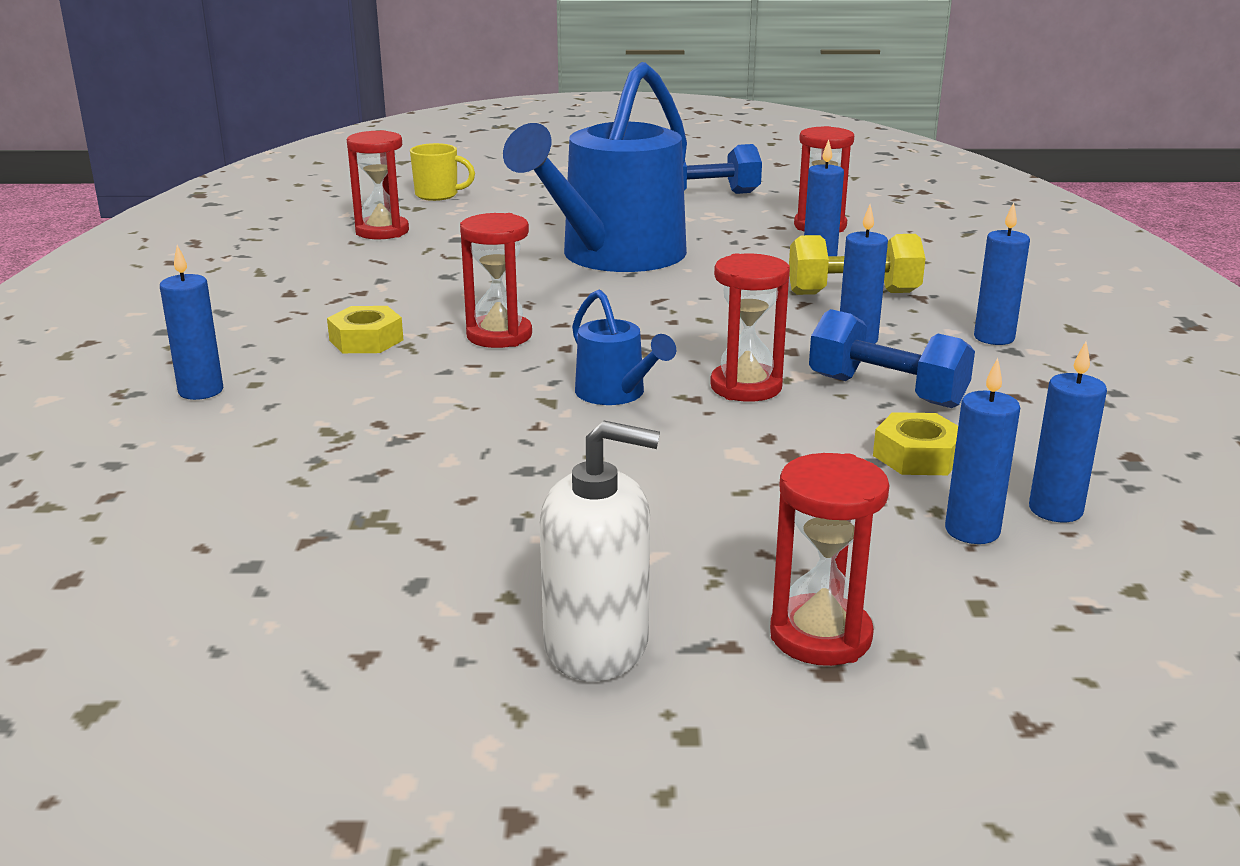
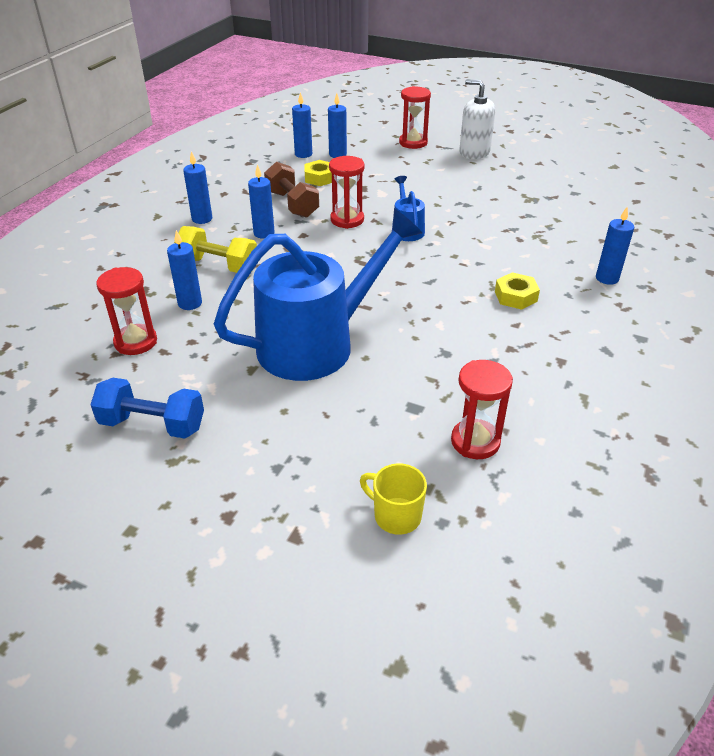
camera: 155 degrees left, 15 degrees up
red hourglass [460,213,532,348] -> none
blue dumbbell [809,309,975,408] -> brown dumbbell [264,161,319,218]

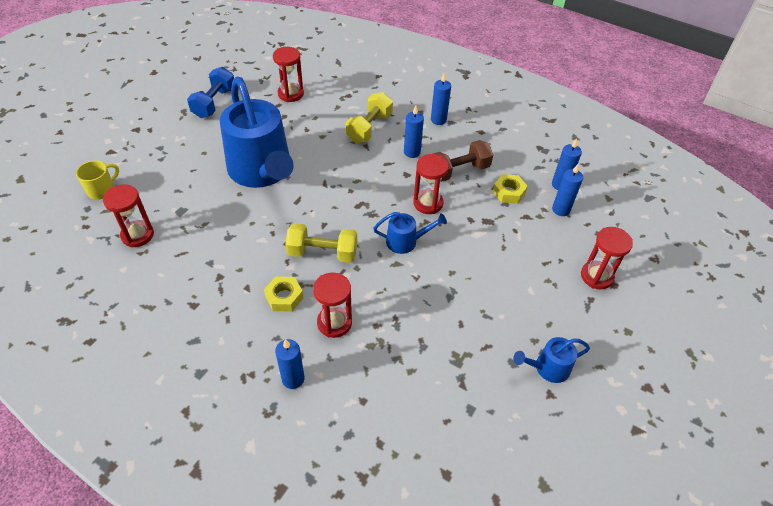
camera: 95 degrees right, 10 degrees up
blue candle [167,230,202,310] -> none
white soap dispenser [459,79,496,159] -> none
none -> yellow dumbbell [285,223,357,263]
none -> red hourglass [313,273,352,338]
none -> blue watering can [513,337,590,383]

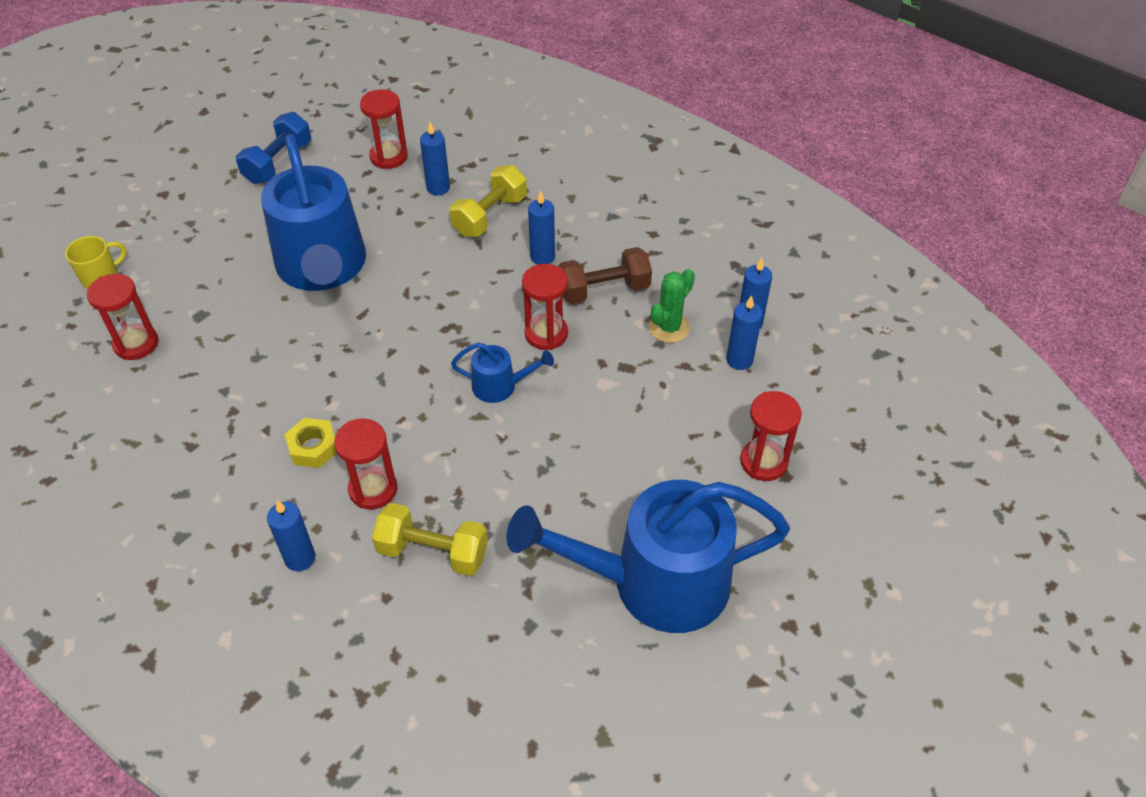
camera: 10 degrees right, 0 degrees up
yellow dumbbell [285,223,357,263] -> yellow dumbbell moved to [372,503,488,576]
blue candle [431,73,451,125] -> blue candle moved to [420,122,450,195]
yellow nut [493,174,528,204] -> green cactus [649,269,695,343]
blue watering can [513,337,590,383] -> blue watering can [507,480,790,633], size x2.31

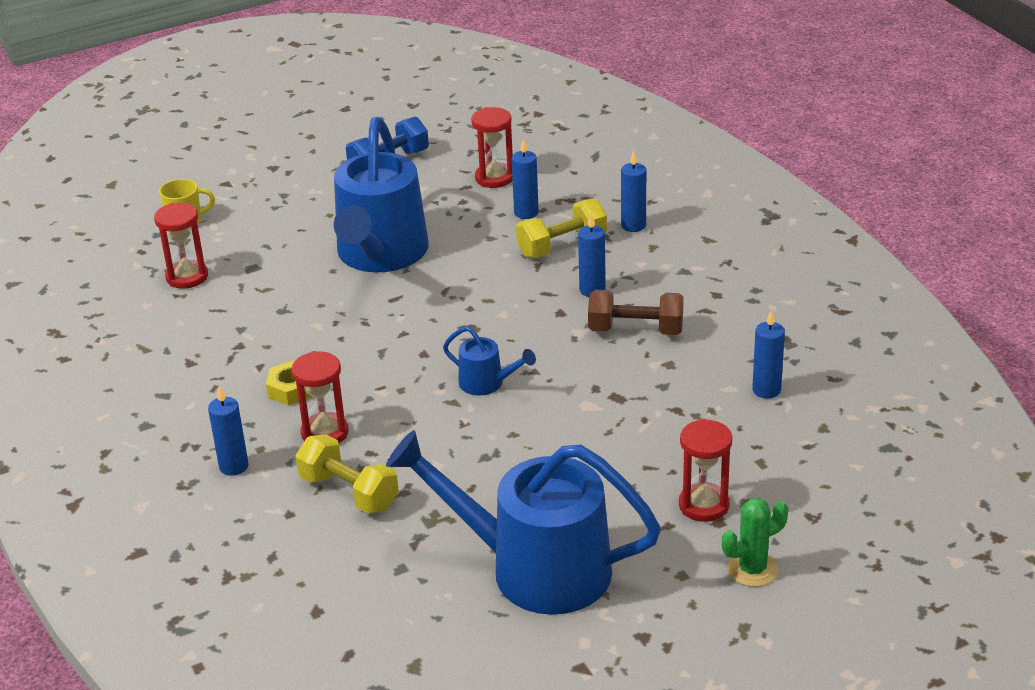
camera: 25 degrees right, 15 degrees down
red hourglass [522,264,568,350] -> none
green cactus [649,269,695,343] -> green cactus moved to [722,498,788,587]
blue candle [726,295,763,370] -> blue candle moved to [621,151,646,232]

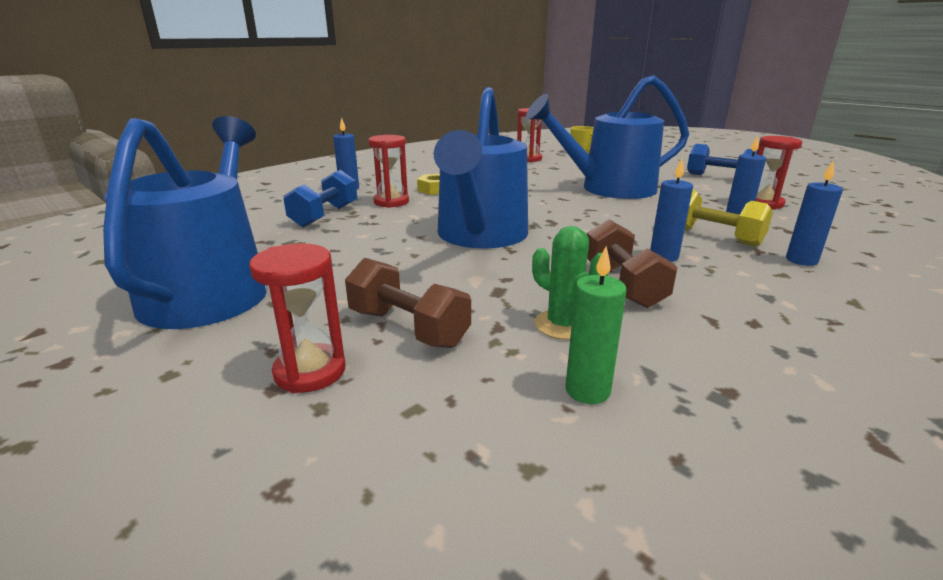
camera: 70 degrees right, 10 degrees down
yellow dumbbell [295,434,399,513] -> blue dumbbell [283,170,357,227]
blue watering can [443,326,536,396] -> blue watering can [434,87,528,248], size x2.31
green cactus [722,498,788,587] -> green cactus moved to [532,226,609,340]
blue candle [752,310,785,399] -> green candle [565,246,627,404]
none -> brown dumbbell [345,258,471,348]

